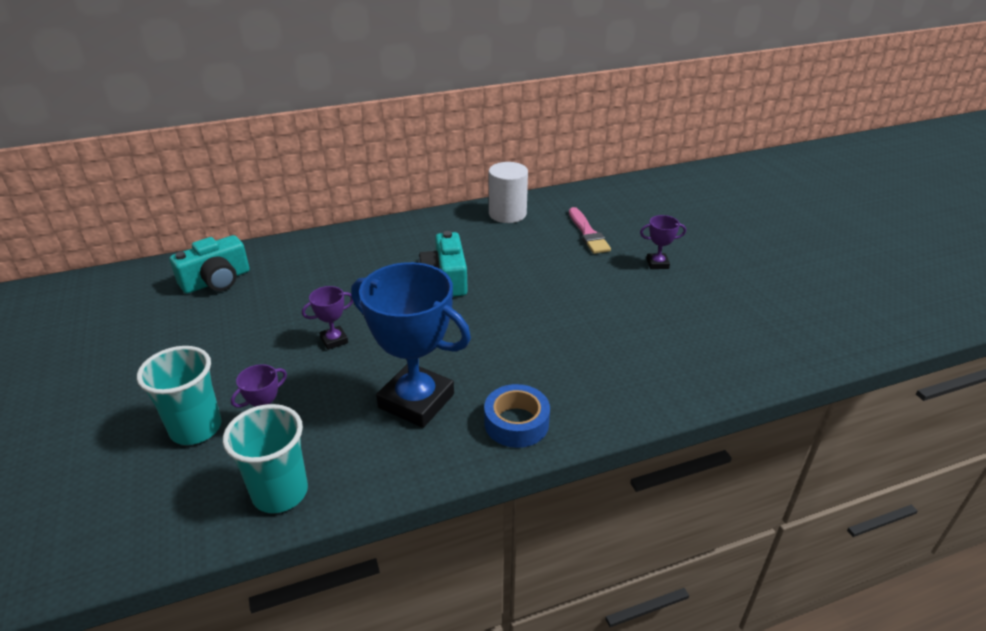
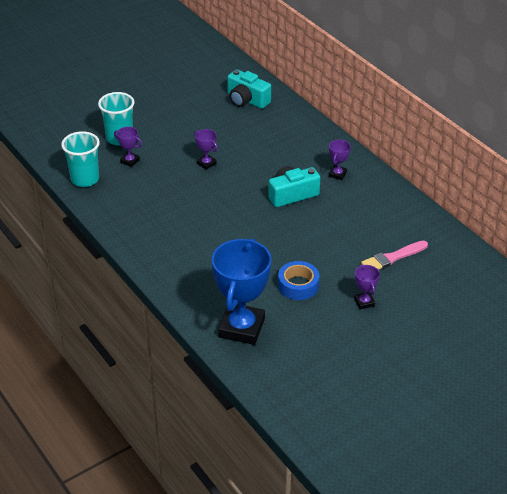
camera: 75 degrees right, 5 degrees up
blue trophy [351,262,471,428] -> blue trophy moved to [212,238,271,345]
blue tape [484,384,550,448] -> blue tape moved to [278,261,320,300]
white cylinder [489,162,528,223] -> none
none -> purple trophy [329,140,351,180]

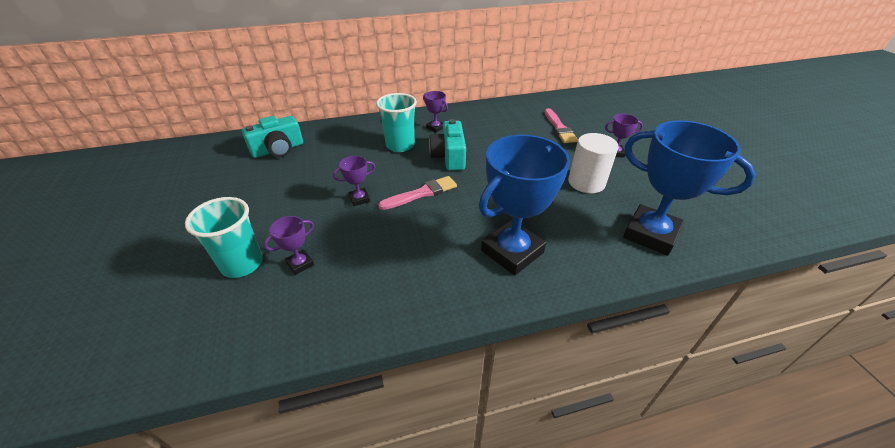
camera: 70 degrees left, 0 degrees up
turquoise cup [61,131,100,187] -> turquoise cup moved to [376,93,417,152]
blue tape [278,261,320,300] -> white cylinder [568,133,618,193]
none -> pink brush [378,176,457,210]
none -> blue trophy [479,135,570,275]

